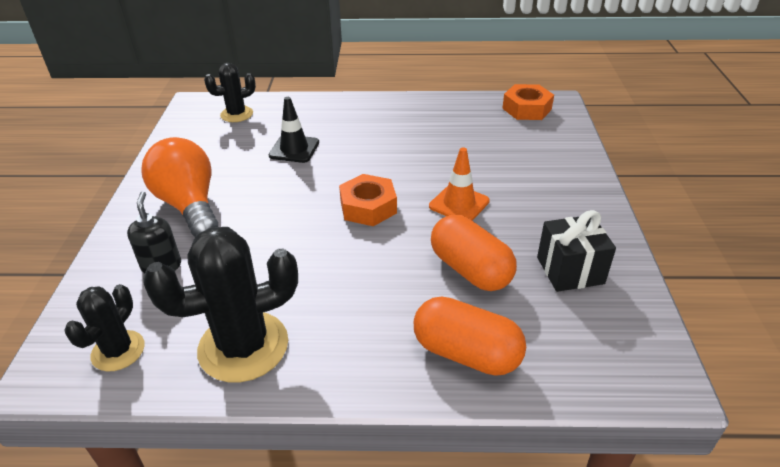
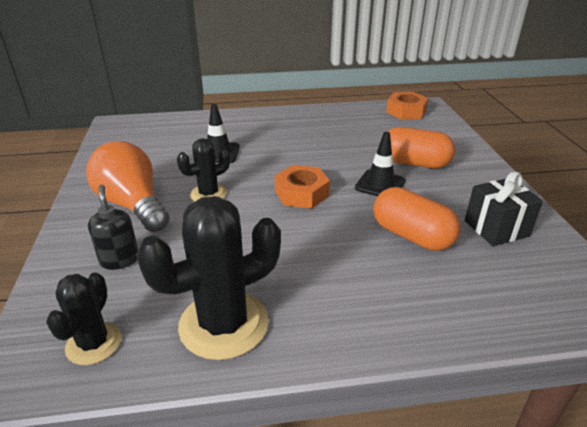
camera: 10 degrees left, 5 degrees down
black cactus [204,63,256,122] -> black cactus moved to [177,138,230,202]
orange capsule [414,297,526,376] -> orange capsule moved to [387,127,455,168]
orange traffic cone [429,147,490,220] -> black traffic cone [355,132,406,196]

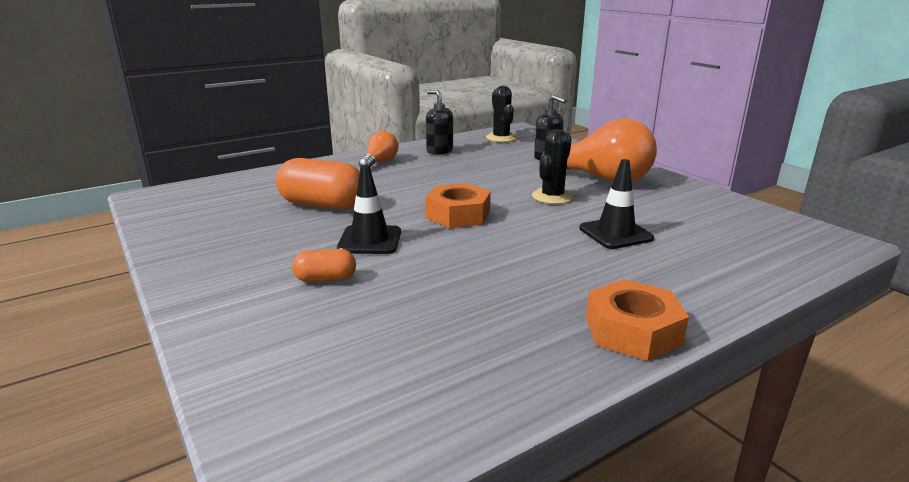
camera: 155 degrees right, 10 degrees down
black cactus [136,196,281,360] -> black soap dispenser [426,90,453,155]
orange nut [386,92,428,120] -> orange nut moved to [586,279,689,361]
orange capsule [387,127,455,168] -> orange capsule [292,249,356,282], size x0.52
black gift [464,172,543,246] -> none
none -> orange light bulb [359,131,399,167]

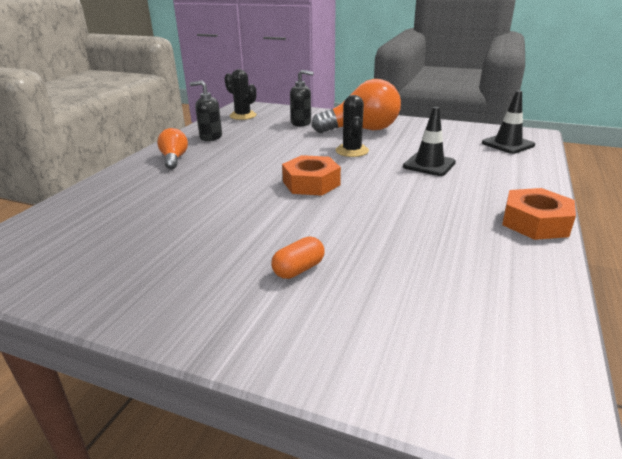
camera: 35 degrees left, 5 degrees up
orange capsule [276,158,360,210] -> none
black traffic cone [337,165,401,254] -> black traffic cone moved to [482,91,535,154]

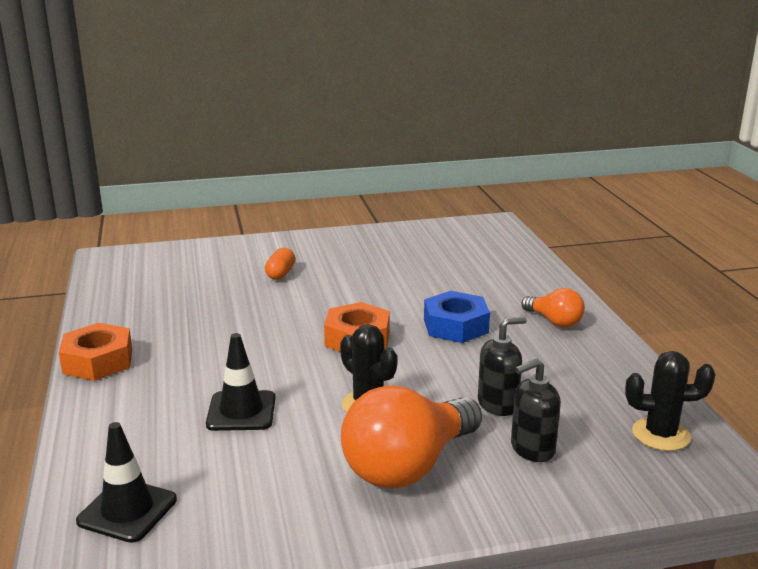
camera: 145 degrees right, 5 degrees down
black soap dispenser [190,81,222,141] -> black soap dispenser moved to [478,317,527,416]
none -> blue nut [424,291,490,343]

